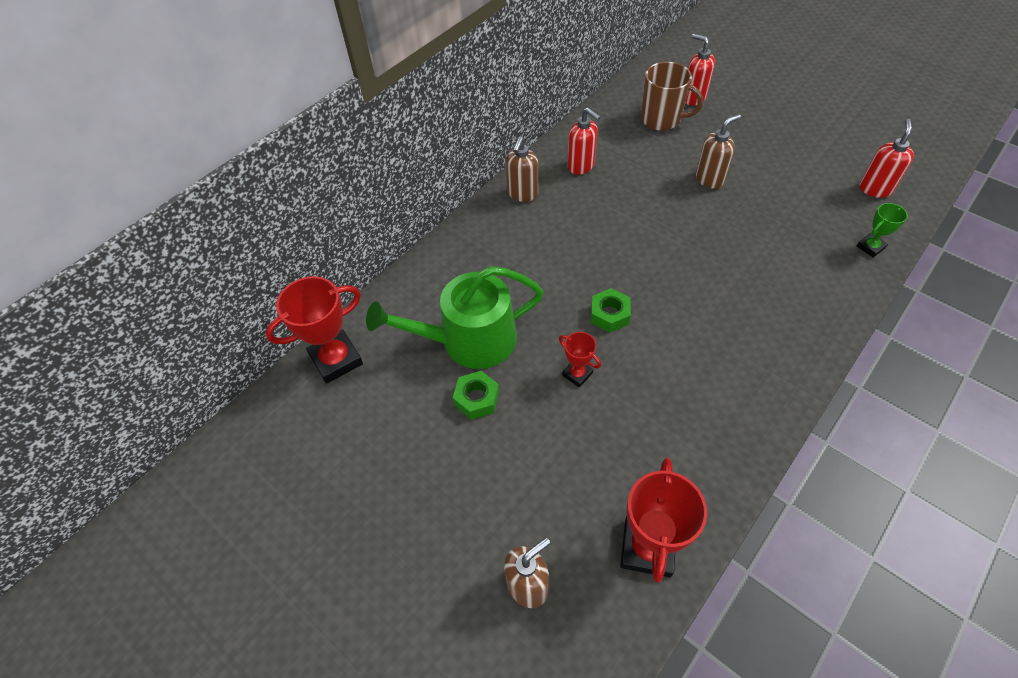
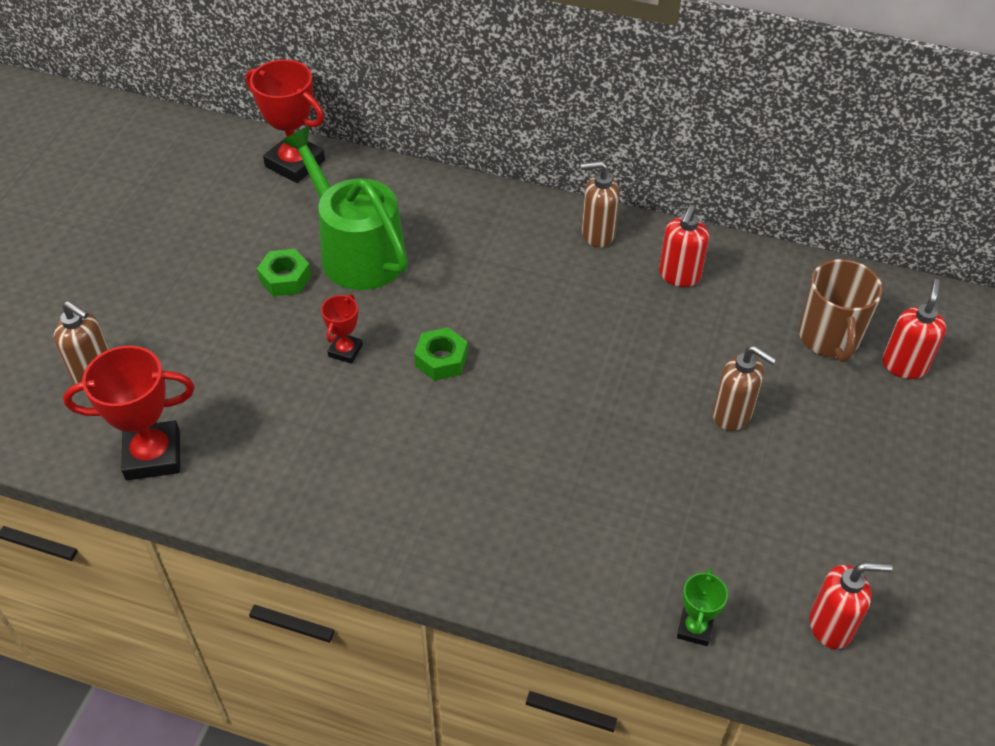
camera: 65 degrees right, 5 degrees down
green trophy [857,203,908,258] -> green trophy turned 75 degrees clockwise [677,568,728,646]

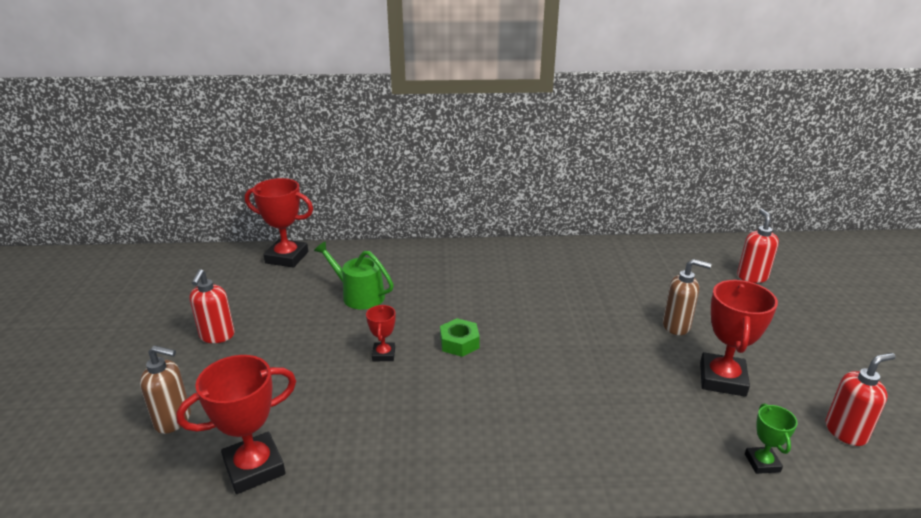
camera: 20 degrees left, 20 degrees down
green nut [257,249,311,297] -> none
green watering can [282,127,408,290] -> green watering can [314,241,394,309], size x0.65
brown soap dispenser [580,161,620,247] -> none
red soap dispenser [659,205,709,287] -> red soap dispenser moved to [189,269,235,343]
brown mug [799,259,883,362] -> none
none -> red trophy [700,280,778,397]

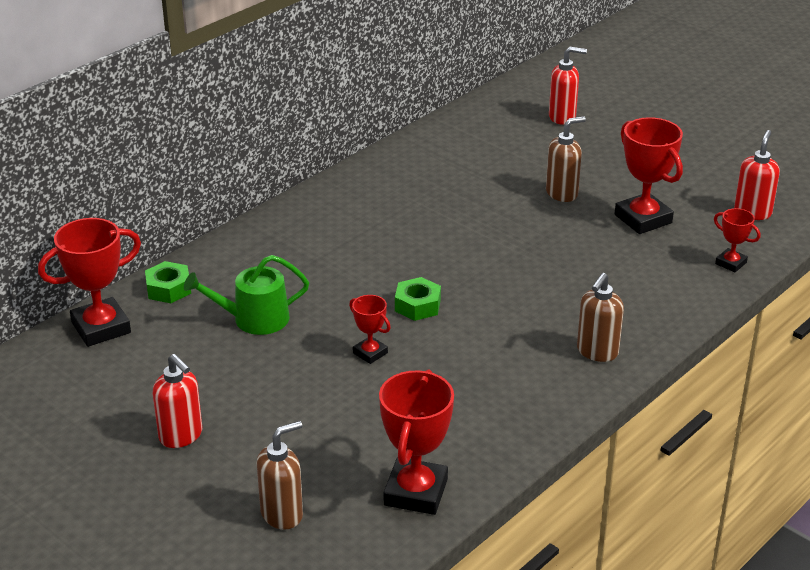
camera: 45 degrees left, 5 degrees up
red soap dispenser [737,209,779,283] -> red soap dispenser turned 135 degrees clockwise [549,47,587,125]
green trophy [745,403,798,474] -> red trophy [714,208,760,272]
none -> green nut [145,261,191,303]
none -> brown soap dispenser [577,273,624,362]

